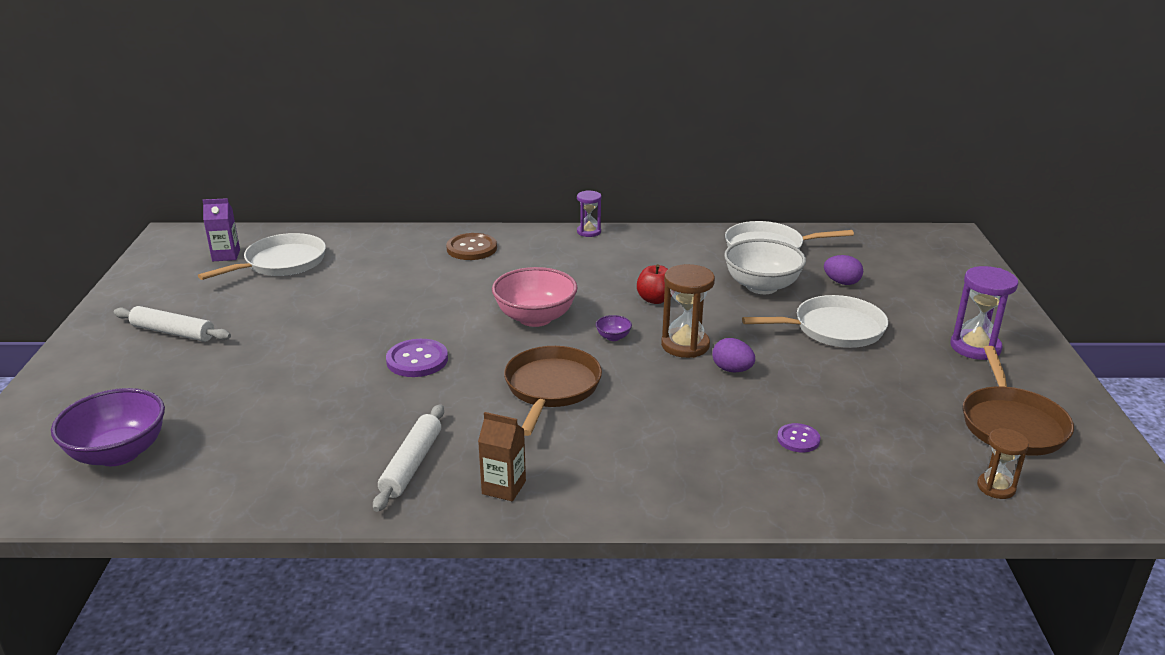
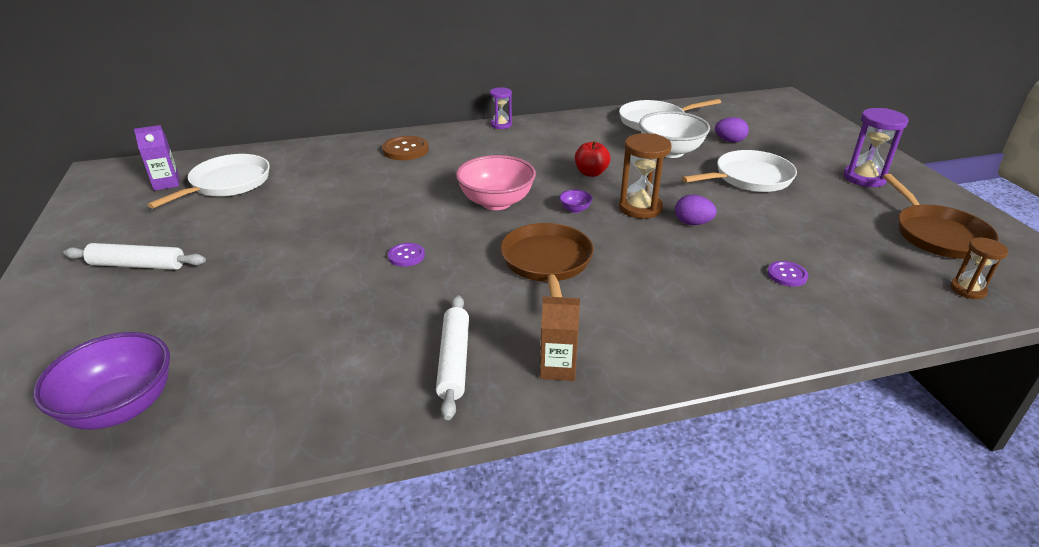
camera: 15 degrees left, 5 degrees up
purple button [386,339,448,377] -> purple button [388,243,425,267], size x0.61

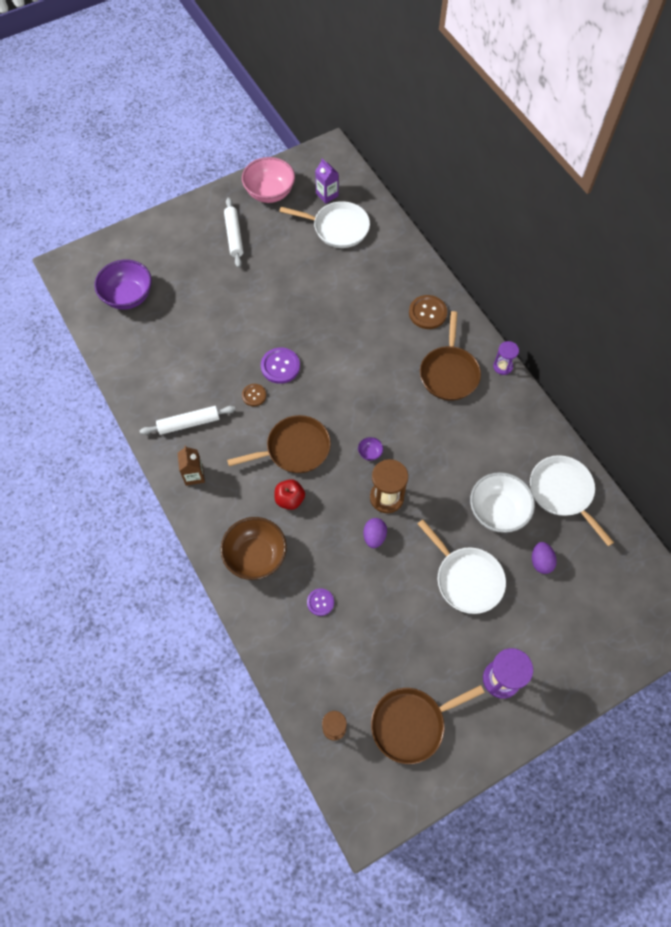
camera: 75 degrees right, 30 degrees up
purple button [388,243,425,267] -> purple button [261,348,300,384], size x1.63
pink bowl [456,155,536,210] -> pink bowl moved to [242,157,295,203]
red apple [575,140,610,177] -> red apple moved to [274,479,305,510]
none -> brown bowl [220,517,287,580]
none -> brown button [242,384,266,406]
none -> brown pan [420,311,481,401]

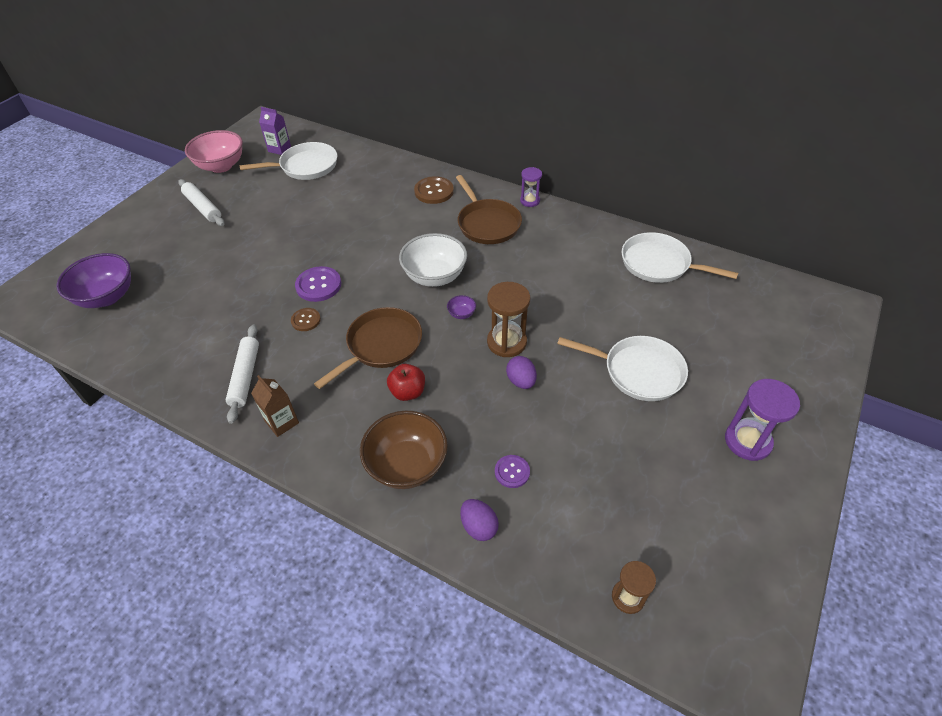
camera: 30 degrees left, 15 degrees down
white rolling pin [140,406,236,435] -> white rolling pin turned 45 degrees counterclockwise [226,325,259,424]
brown pan [371,685,485,764] -> none
white bowl [470,472,535,533] -> white bowl moved to [399,233,467,287]
purple egg [532,542,557,574] -> purple egg moved to [460,499,499,541]

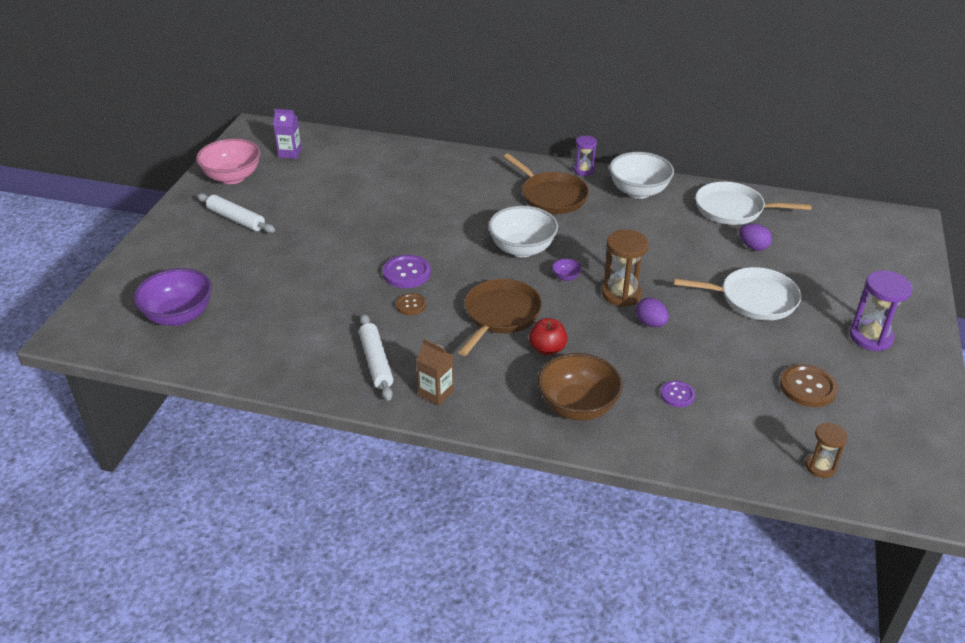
camera: 15 degrees left, 10 degrees down
white pan [240,142,337,180] -> none
brown button [414,176,454,204] -> brown button moved to [780,364,838,407]
purple egg [460,499,499,541] -> purple egg moved to [739,223,772,251]
none -> white bowl [609,152,674,199]

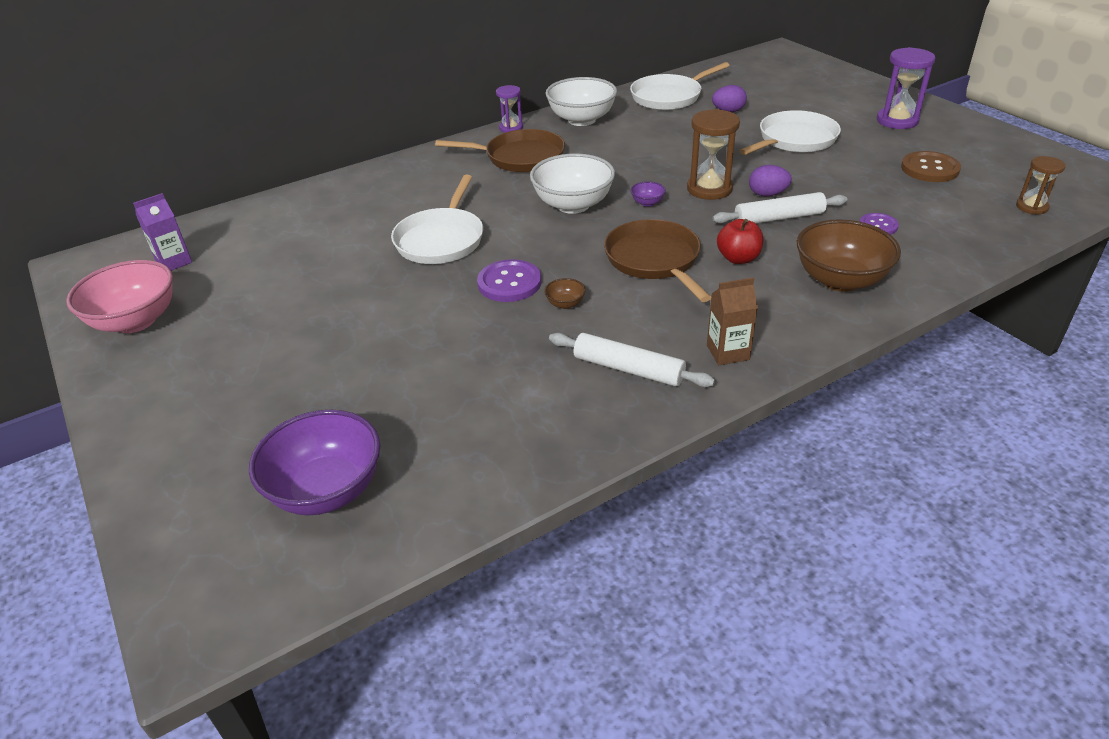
camera: 45 degrees left, 0 degrees up
white rolling pin [197,193,275,233] -> white rolling pin moved to [712,192,847,224]
brown button [396,293,426,315] -> brown bowl [544,278,586,309]
none -> white pan [391,175,483,264]

